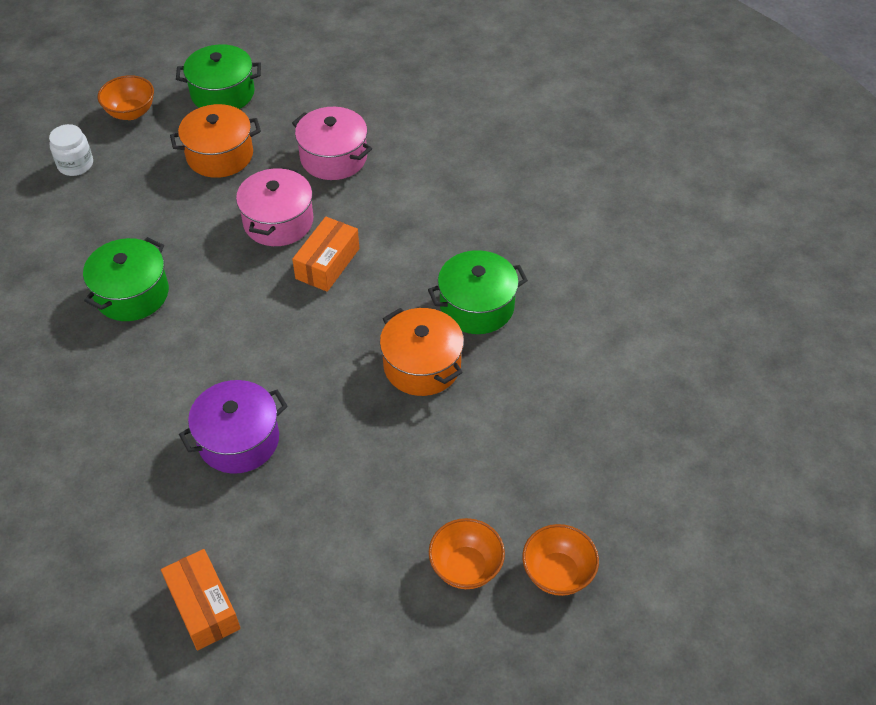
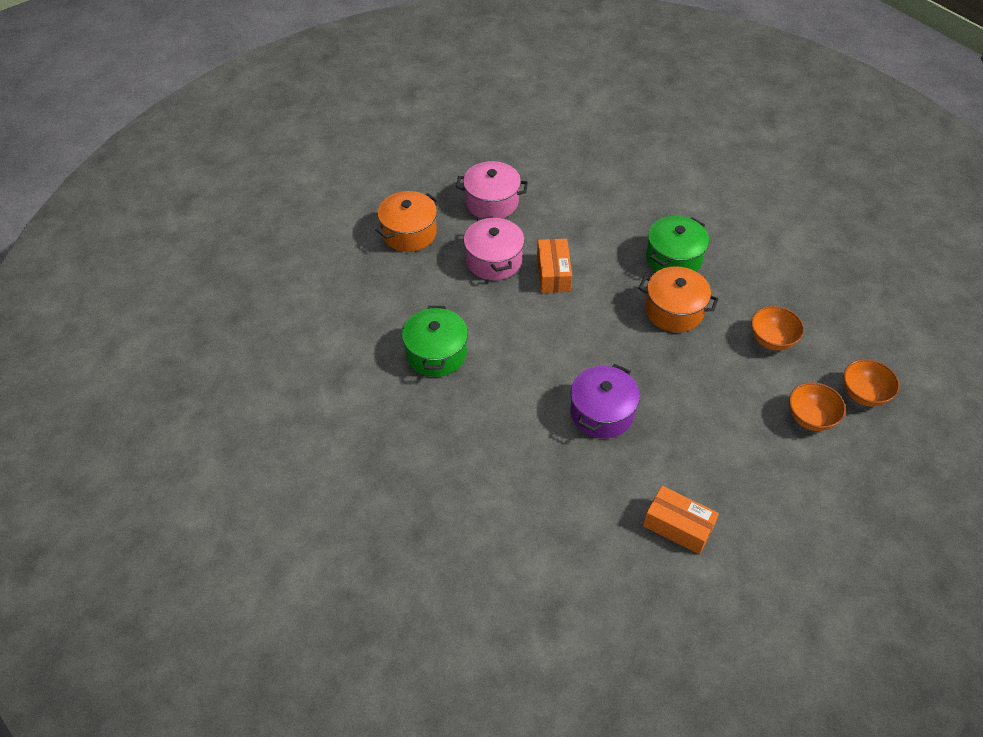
camera: 30 degrees left, 0 degrees up
white jar [49,124,93,176] -> none
orange bowl [98,75,154,120] -> orange bowl moved to [751,306,804,351]
green pot [176,44,261,109] -> none

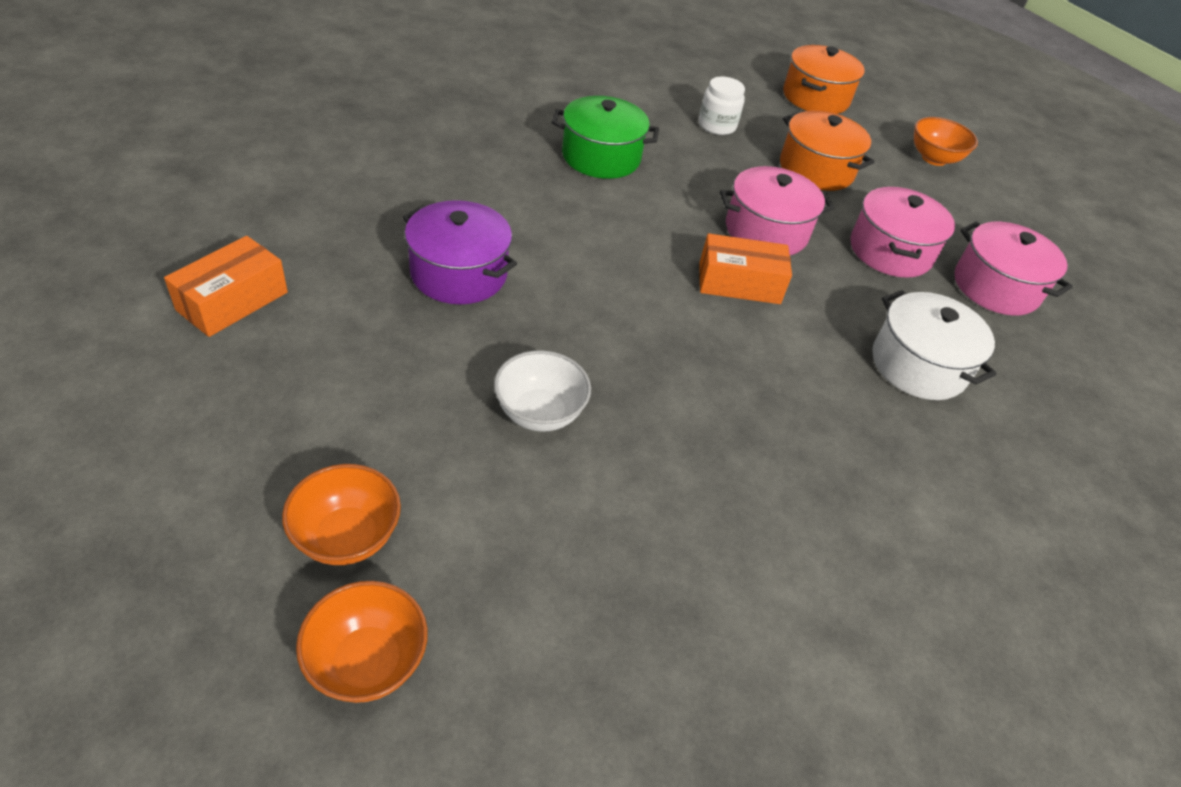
camera: 90 degrees right, 5 degrees down
orange pot [638,266,718,332] -> orange pot moved to [783,45,865,114]
green pot [646,216,709,272] -> none
orange bowl [751,306,804,351] -> orange bowl moved to [914,117,978,166]
none -> white bowl [494,350,591,432]
none -> white jar [699,77,745,135]
none -> white pot [872,290,997,400]
none -> pink pot [955,222,1073,316]

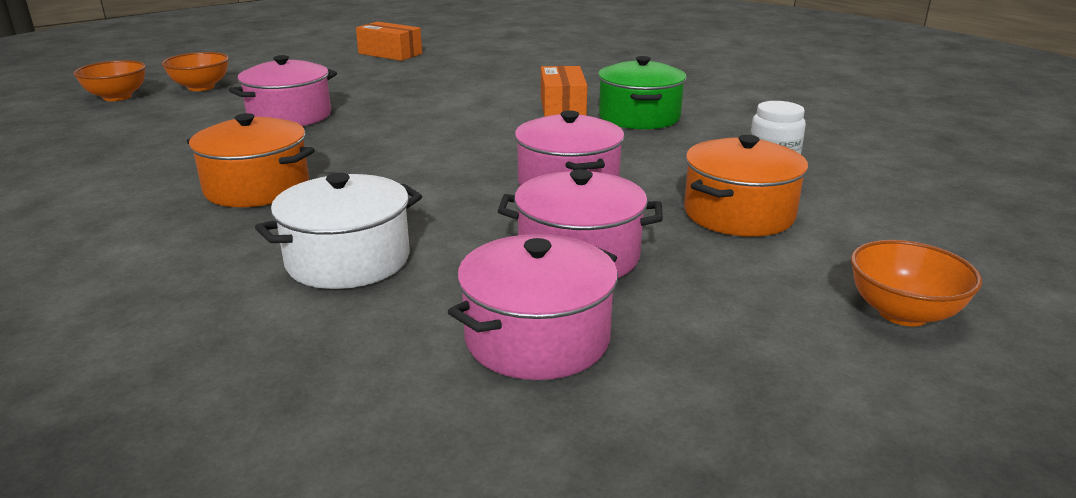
camera: 90 degrees right, 20 degrees down
purple pot [403,200,517,304] -> none
white bowl [494,350,591,432] -> pink pot [229,55,337,126]
orange box [699,233,792,304] -> orange box moved to [541,66,587,117]
orange pot [783,45,865,114] -> orange pot moved to [186,113,315,207]

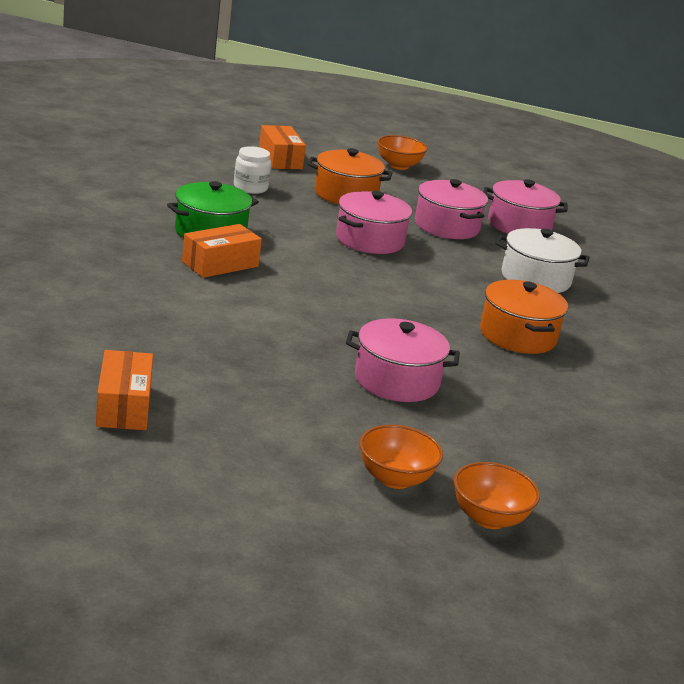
camera: 130 degrees left, 0 degrees up
none -> orange box [259,125,306,169]

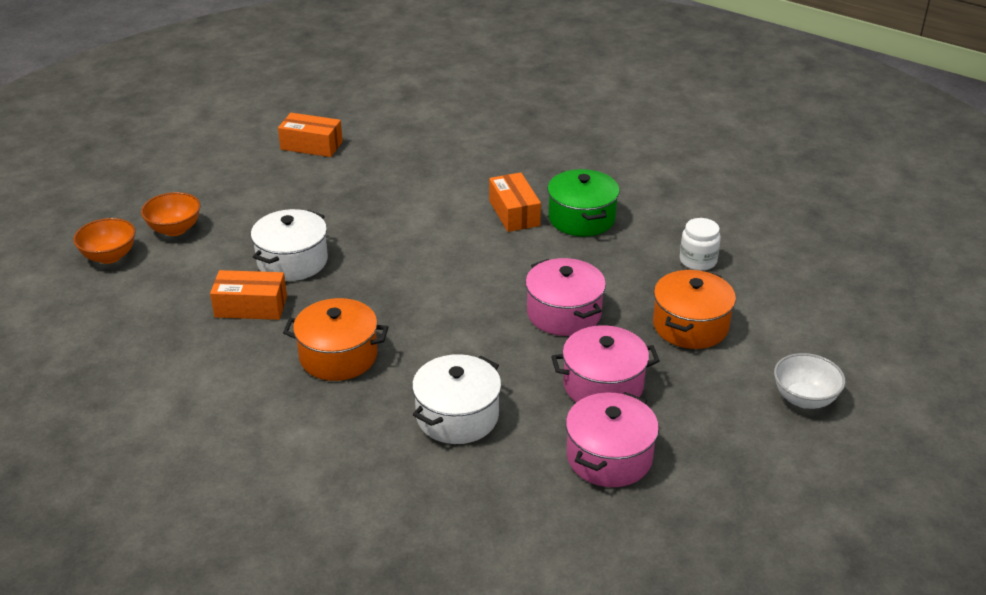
camera: 115 degrees right, 10 degrees up
orange box [259,125,306,169] -> orange box moved to [210,270,287,320]
pink pot [346,318,460,402] -> white pot [251,209,328,281]
orange bowl [377,135,428,170] -> white bowl [774,353,846,409]

